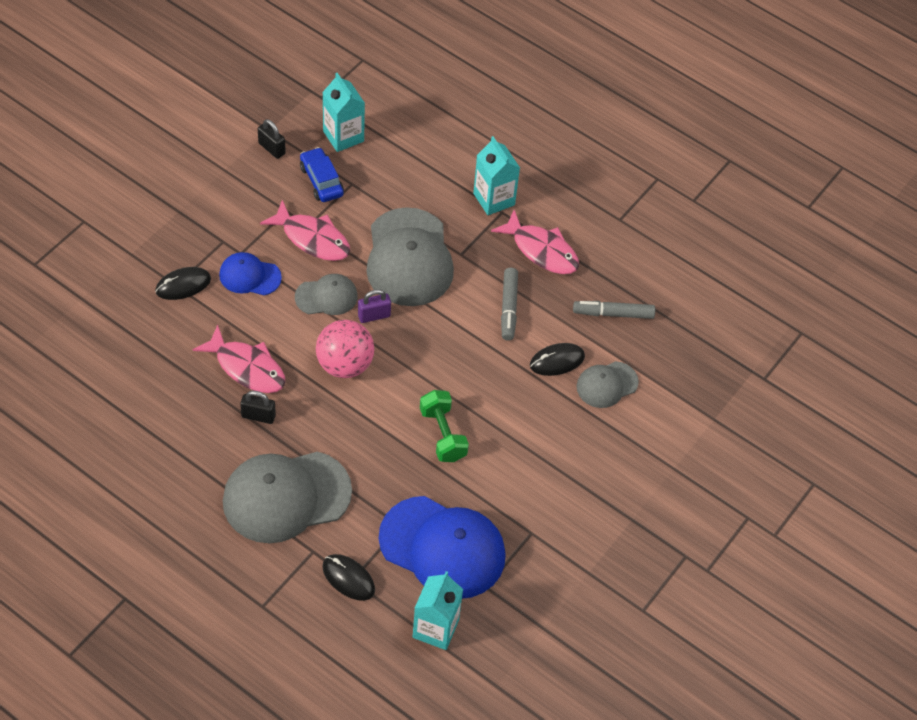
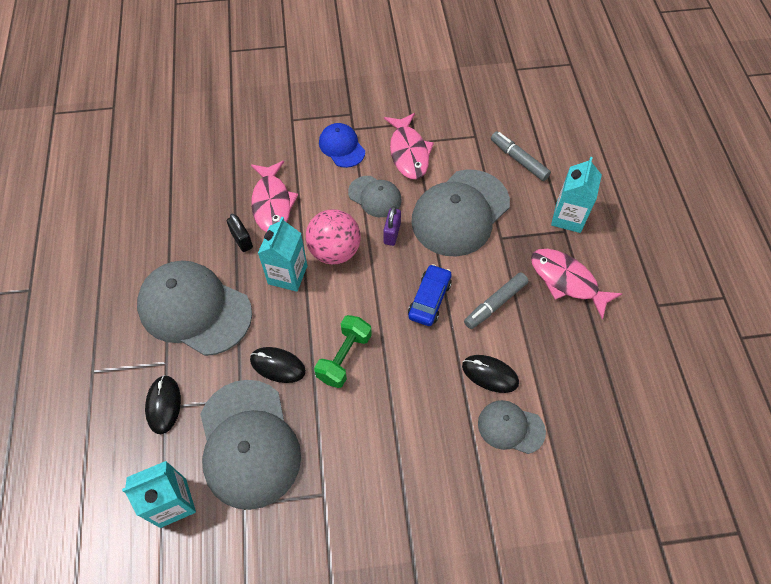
camera: 50 degrees right, 5 degrees up
black mouse [155,267,211,300] -> black mouse moved to [250,347,306,383]
black padlock [258,119,286,159] -> none
blue car [300,147,344,202] -> blue car moved to [408,264,452,326]
turquoise carton [322,73,365,152] -> turquoise carton moved to [258,216,307,292]
purple padlock [358,289,391,323] -> purple padlock turned 75 degrees clockwise [383,206,401,246]
blue cap [379,496,506,599] -> grey cap [200,380,301,510]
pink fish [491,210,579,274] -> pink fish turned 135 degrees clockwise [531,249,622,320]
grey marker [573,301,655,319] -> grey marker moved to [491,131,551,181]

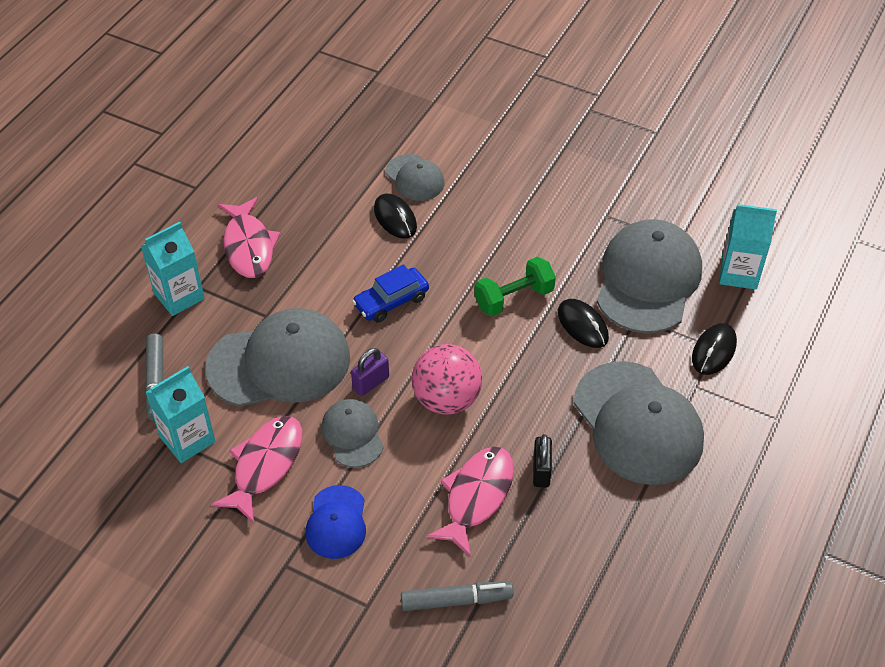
camera: 145 degrees left, 10 degrees down
turquoise carton [258,216,307,292] -> turquoise carton moved to [145,366,216,463]
grey marker [464,273,528,329] -> grey marker moved to [401,582,513,611]

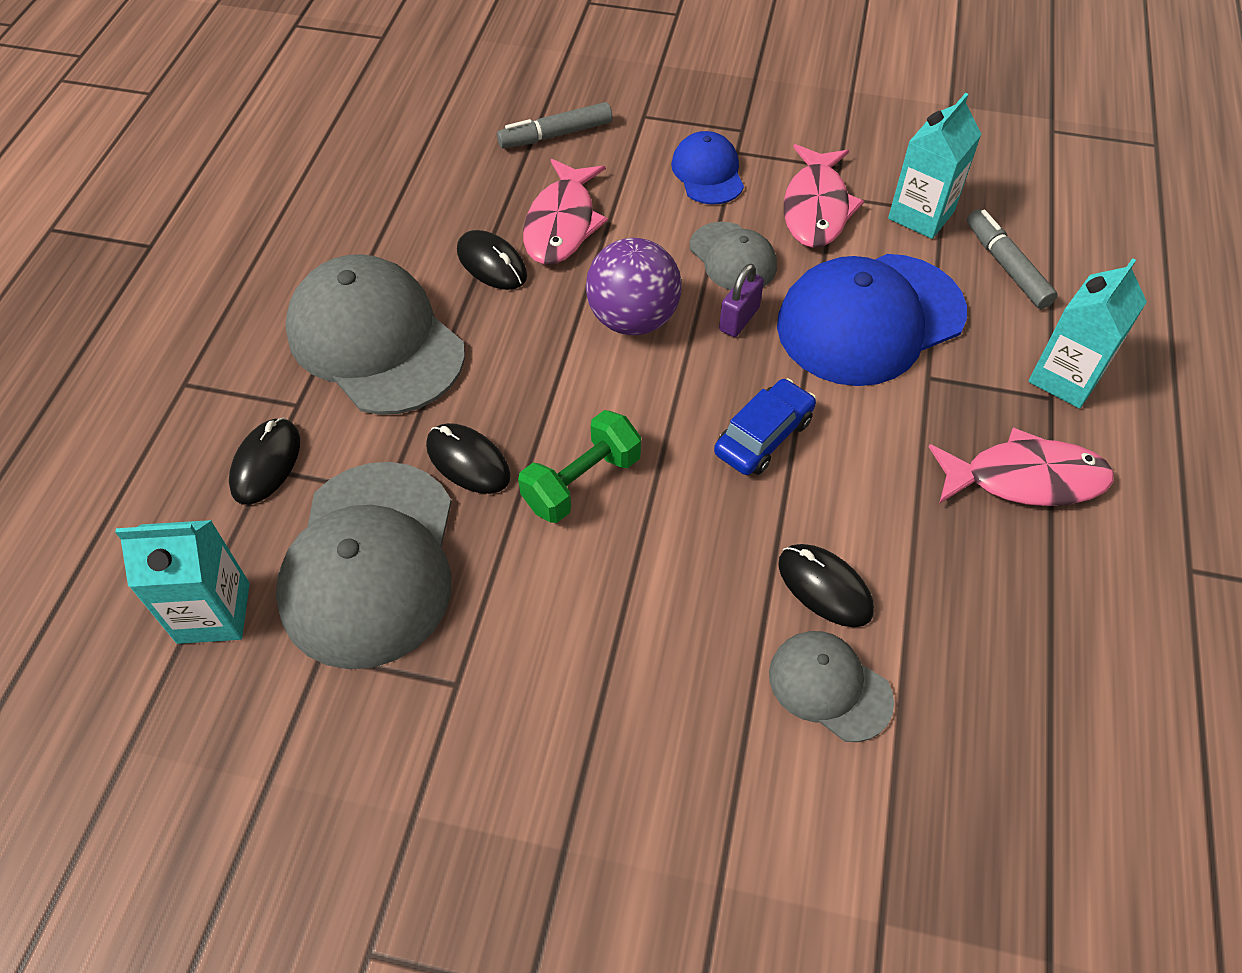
camera: 165 degrees right, 5 degrees up
grey cap [205,308,350,407] -> blue cap [777,254,967,386]
pink fish [217,197,280,278] -> pink fish turned 120 degrees clockwise [929,427,1114,506]
pink ball [412,344,482,415] -> purple ball [586,238,682,335]
black padlock [533,434,552,487] -> black mouse [457,230,527,290]

